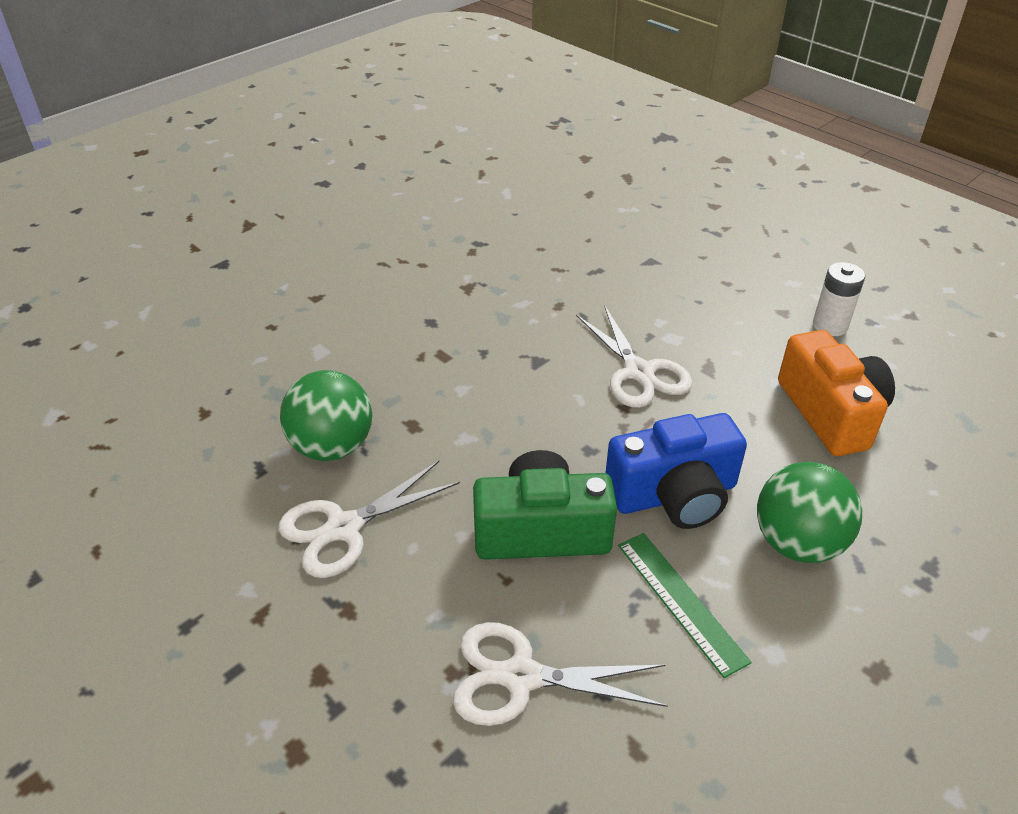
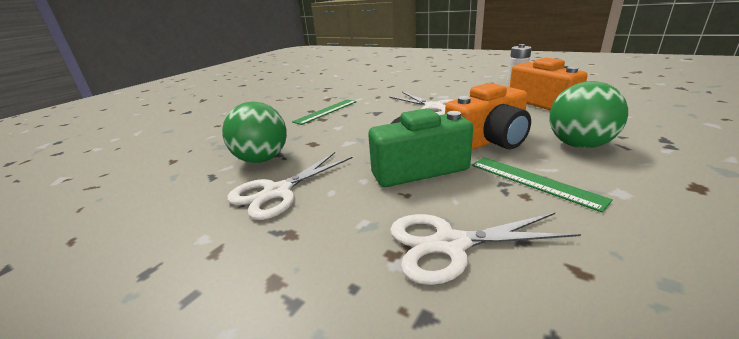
camera: 10 degrees left, 15 degrees down
blue camera [606,413,747,529] -> orange camera [445,83,531,150]
none -> green ruler [292,99,357,125]

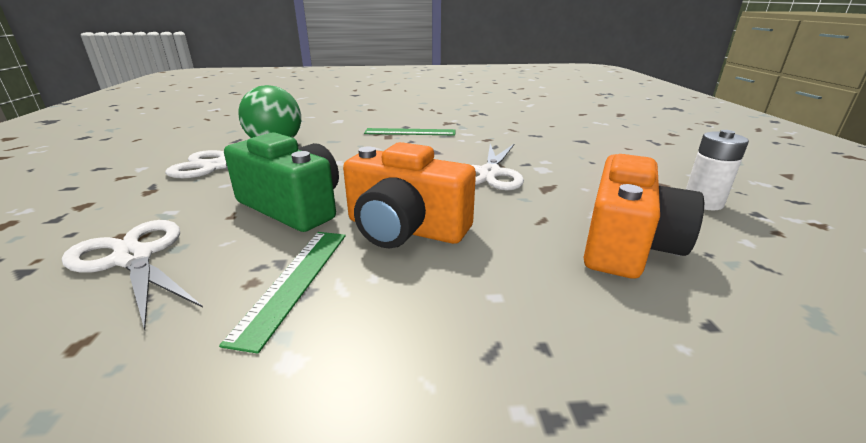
camera: 50 degrees right, 0 degrees up
green ball [550,81,628,148] -> none

